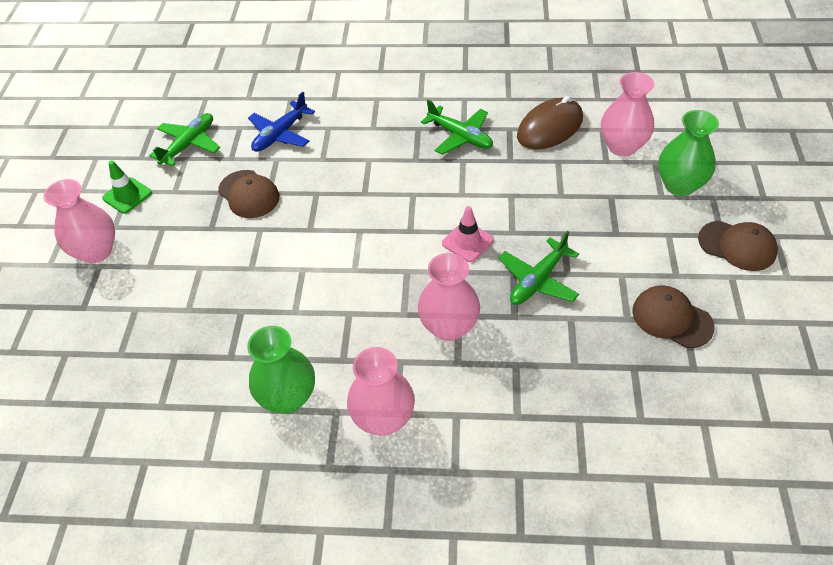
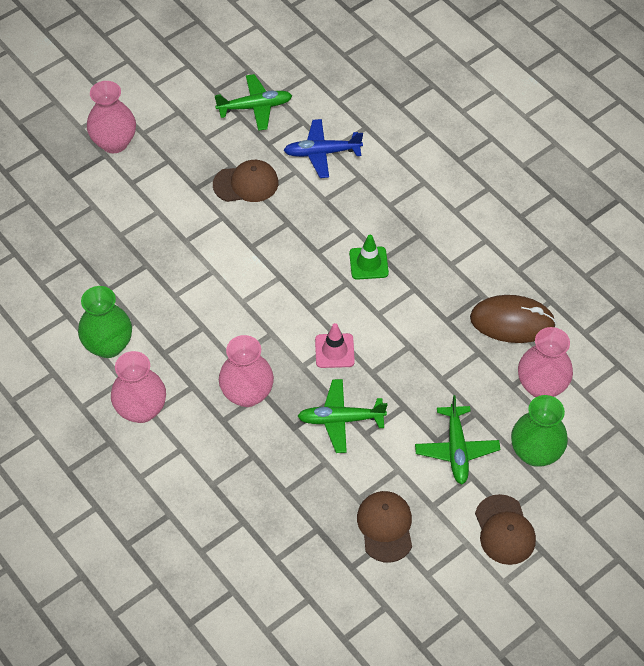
camera: 45 degrees right, 5 degrees up
green traffic cone [102,160,152,214] -> green traffic cone moved to [349,235,389,280]
brown cap [218,170,279,218] -> brown cap turned 105 degrees counterclockwise [213,160,278,202]
green plane [421,100,493,155] -> green plane moved to [415,395,500,484]

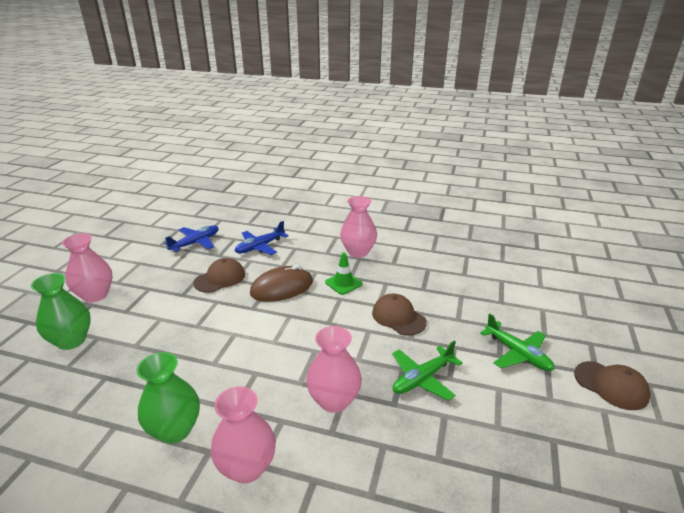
camera: 35 degrees left, 25 degrees down
green plane [215,74,292,131] -> blue plane [164,225,219,252]
pink traffic cone [315,323,355,368] -> none
brown cap [357,491,412,563] -> brown cap moved to [372,294,427,335]
brown mouse [470,295,556,343] -> brown mouse moved to [250,265,313,302]
green vase [511,395,568,467] -> green vase moved to [31,273,91,350]
pink vase [518,327,573,398] -> pink vase moved to [340,196,377,258]

